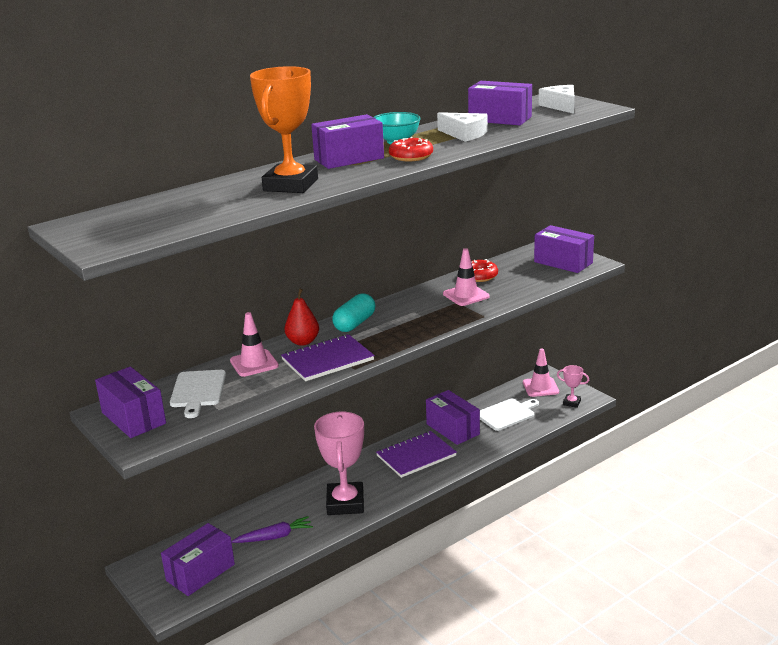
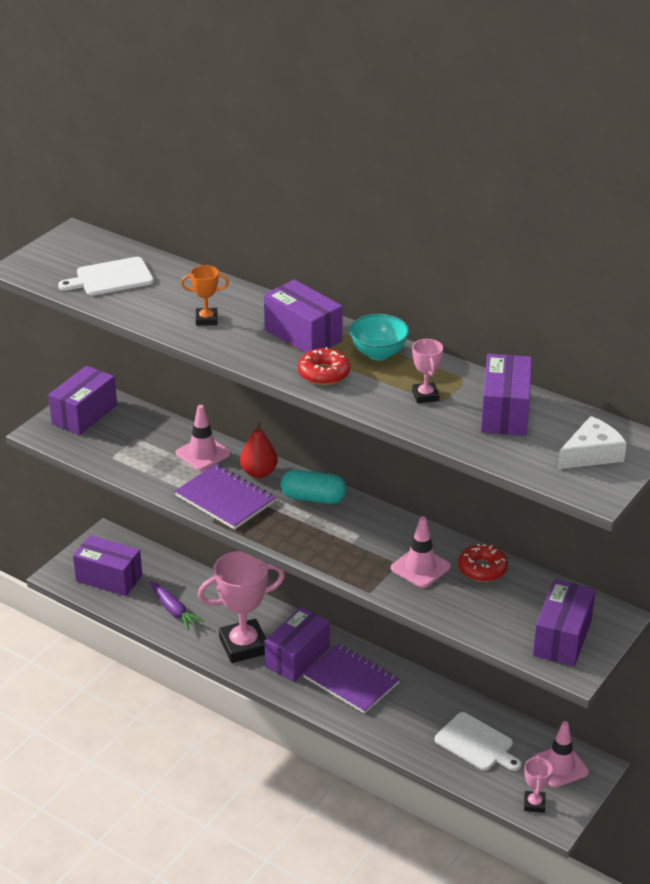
camera: 70 degrees right, 10 degrees up
white cutting board [170,370,226,418] -> white cutting board moved to [58,257,154,295]
orange trophy [250,66,318,193] -> orange trophy [181,265,229,326], size x0.47
purple box [426,390,480,445] -> purple box moved to [265,607,330,682]
white cheese [437,112,488,142] -> pink trophy [412,339,443,403]

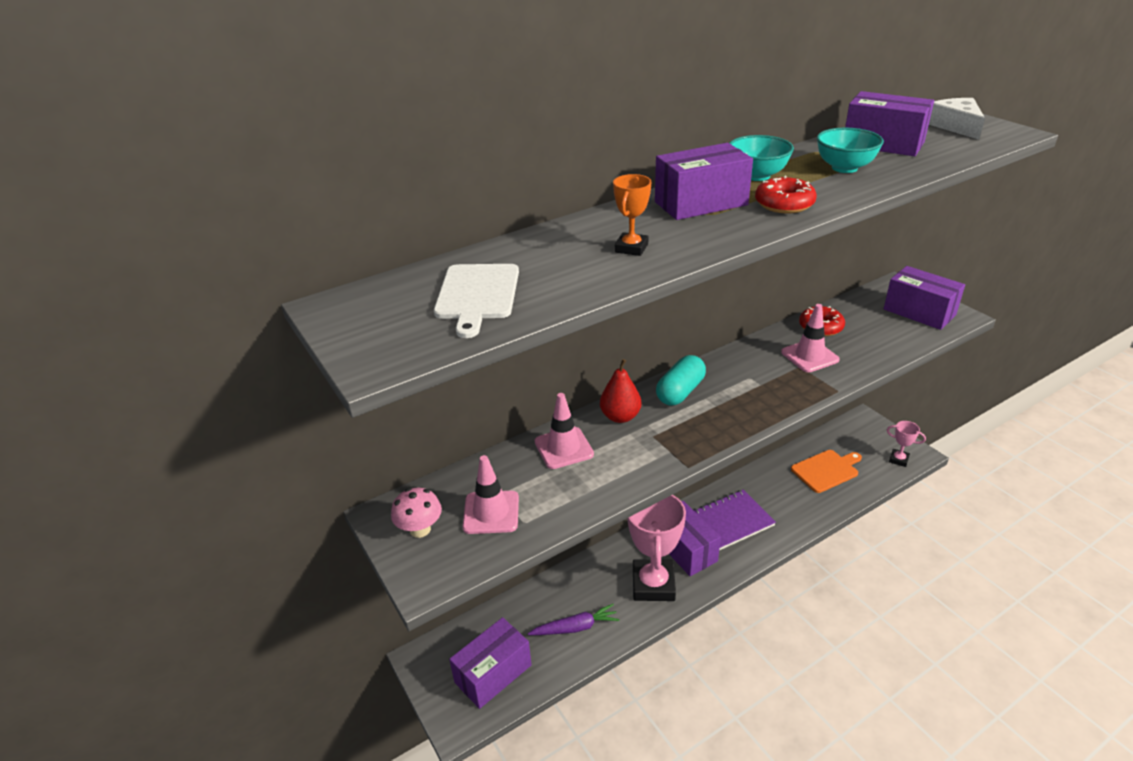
camera: 65 degrees left, 0 degrees up
purple box [48,366,117,435] -> pink mushroom [391,488,442,538]
purple notebook [175,464,275,530] -> none
pink trophy [412,339,443,403] -> turquoise bowl [817,128,884,173]
white cutting board [435,712,521,771] -> orange cutting board [791,450,862,493]
pink traffic cone [532,721,589,788] -> pink traffic cone moved to [463,455,519,534]

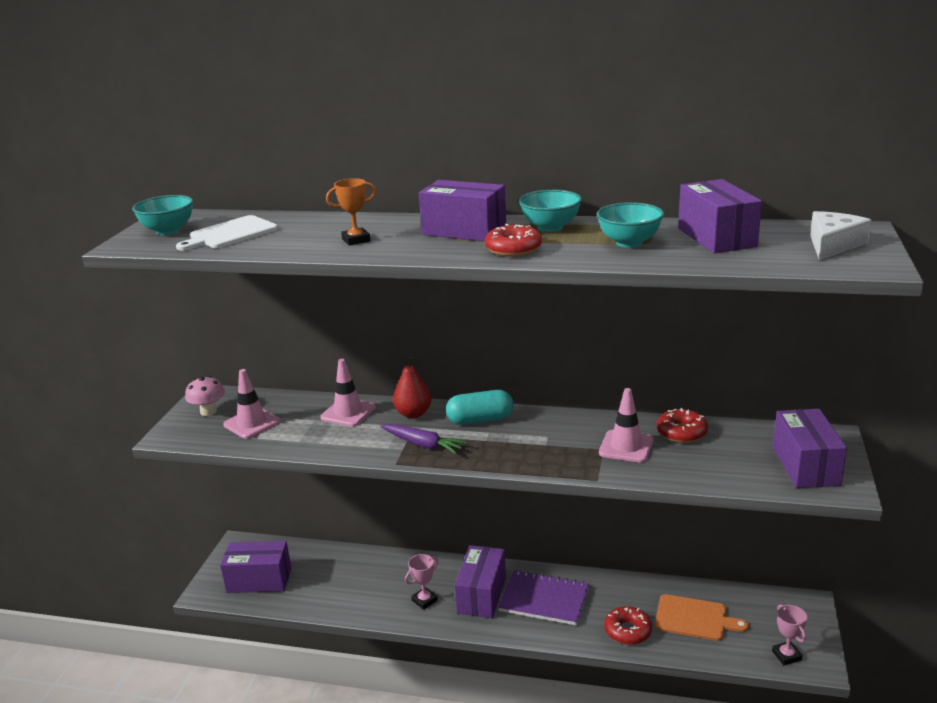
camera: 45 degrees right, 10 degrees down
purple carrot [528,604,620,635] -> purple carrot moved to [380,424,467,454]
pink trophy [627,495,686,601] -> pink trophy [405,554,439,610], size x0.47
none -> turquoise bowl [132,195,193,235]
none -> red donut [604,606,652,645]

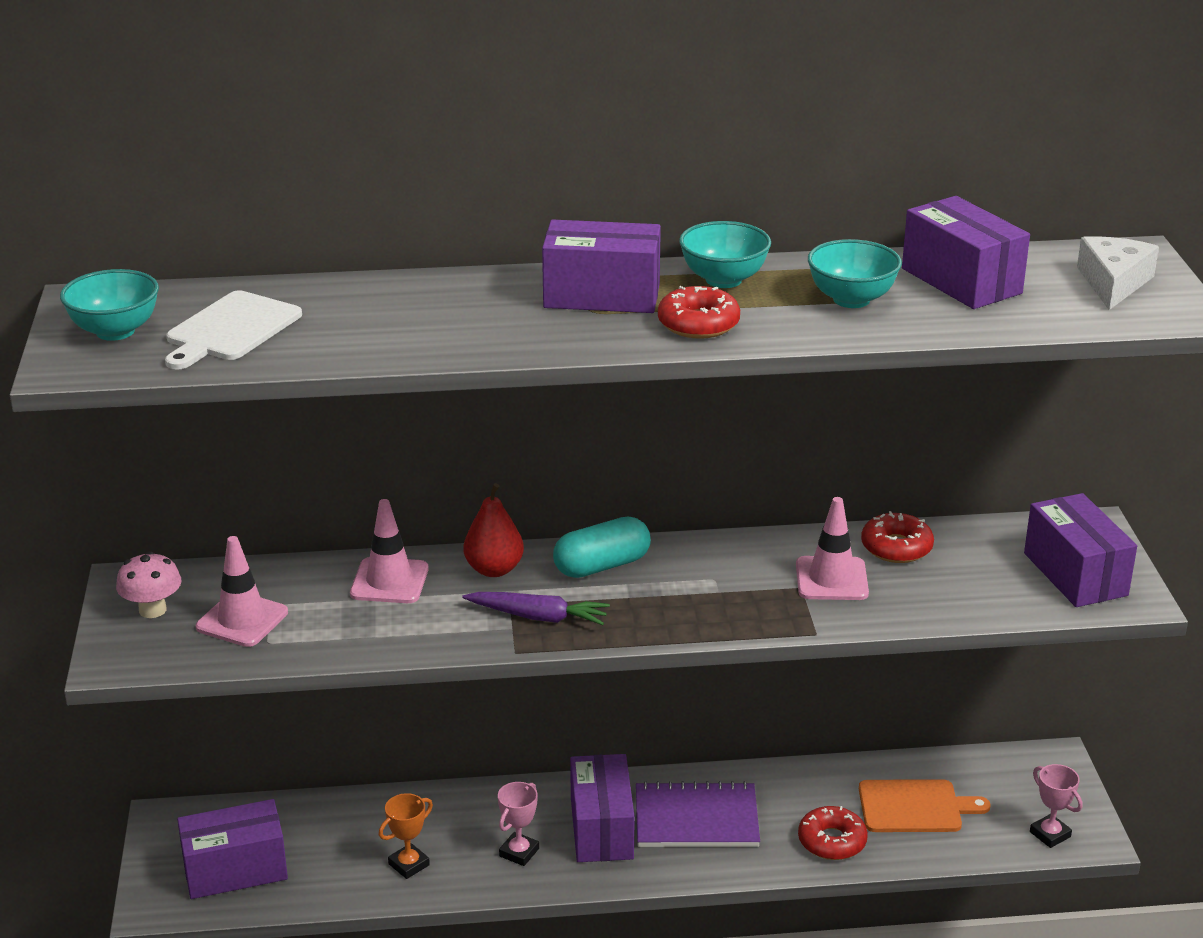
camera: 20 degrees left, 5 degrees up
orange trophy [326,178,376,246] -> orange trophy moved to [379,793,433,879]

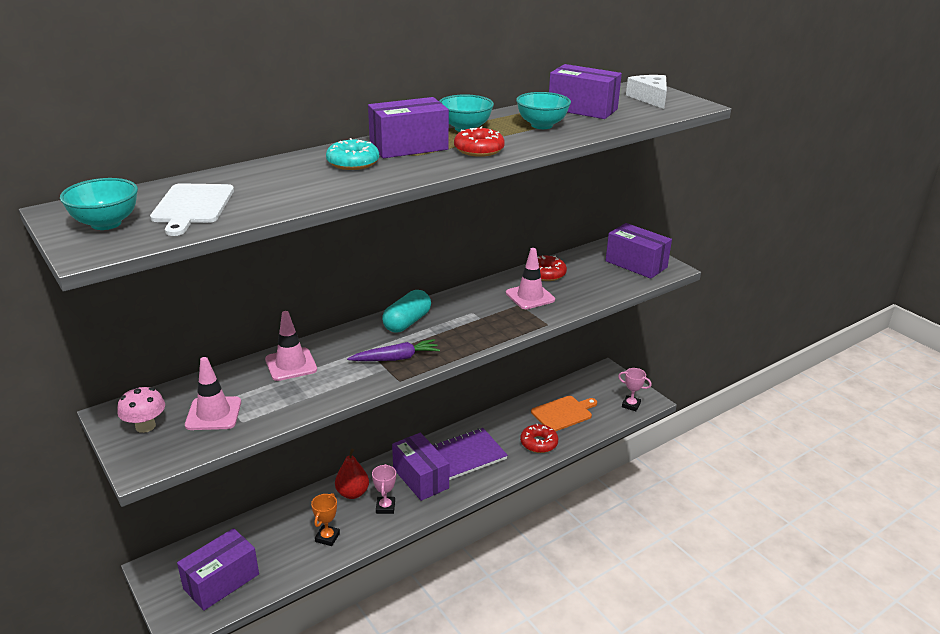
camera: 30 degrees left, 0 degrees up
red pear [463,483,524,577] -> red pear moved to [335,449,369,499]
none -> turquoise donut [326,138,379,170]

